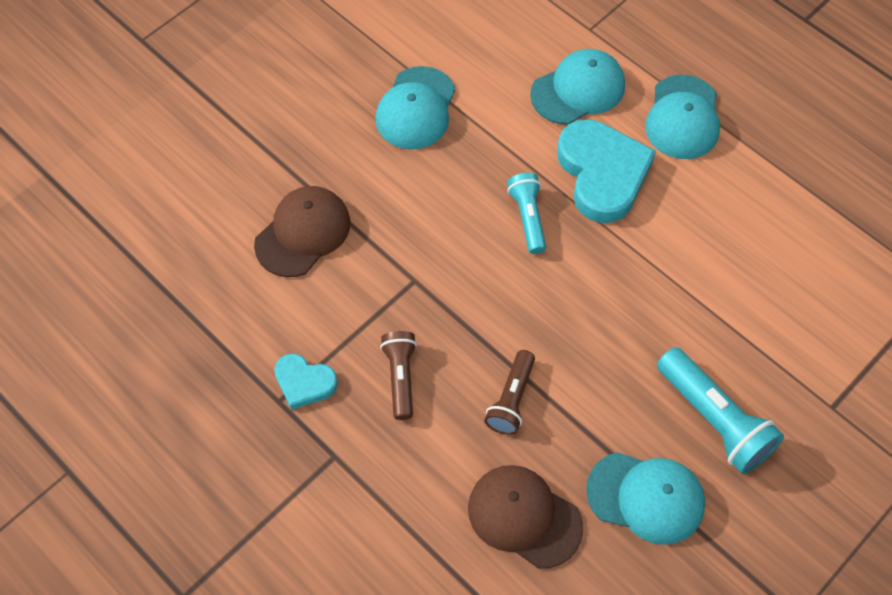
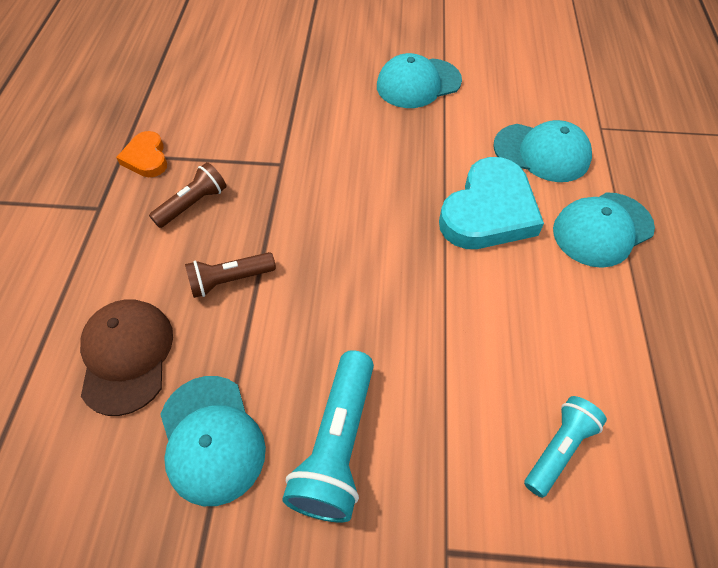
camera: 50 degrees right, 5 degrees down
brown cap [254,186,350,277] -> none
turquoise heart [274,354,338,410] -> orange heart [116,131,167,177]
turquoise flashlight [507,173,546,254] -> turquoise flashlight moved to [524,396,607,498]

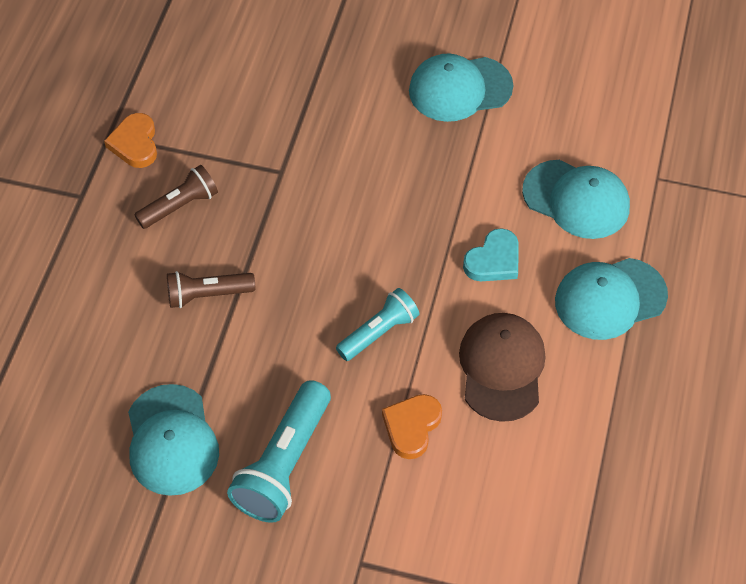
camera: 10 degrees right, 0 degrees up
brown cap [80,299,173,416] -> brown cap moved to [459,313,546,422]
turquoise heart [439,157,544,249] -> turquoise heart [463,228,519,281], size x0.53
turquoise flashlight [524,396,607,498] -> turquoise flashlight moved to [336,288,419,361]
none -> orange heart [382,394,442,459]

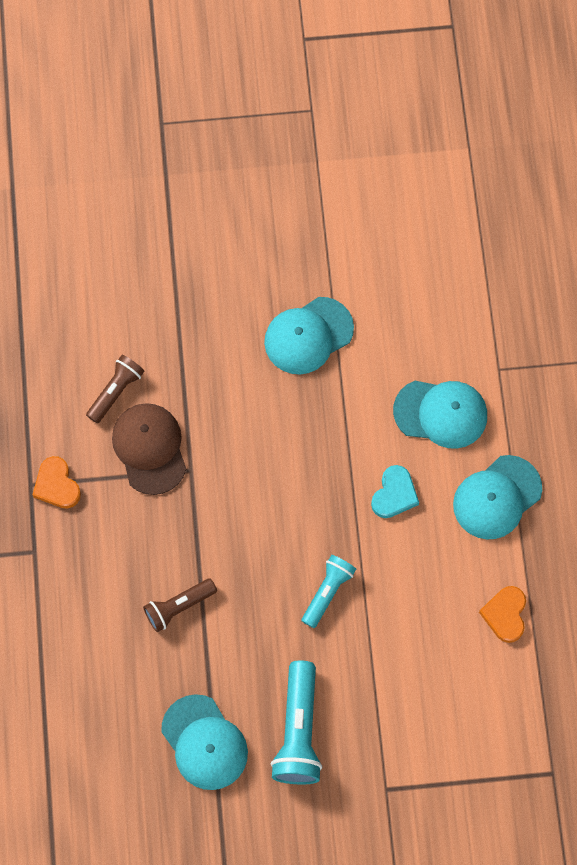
camera: 20 degrees left, 15 degrees up
brown flashlight [134,165,218,229] -> brown flashlight moved to [86,355,144,424]
orange heart [382,394,442,459] -> orange heart moved to [479,586,526,643]
brown cap [459,313,546,422] -> brown cap moved to [112,403,186,495]

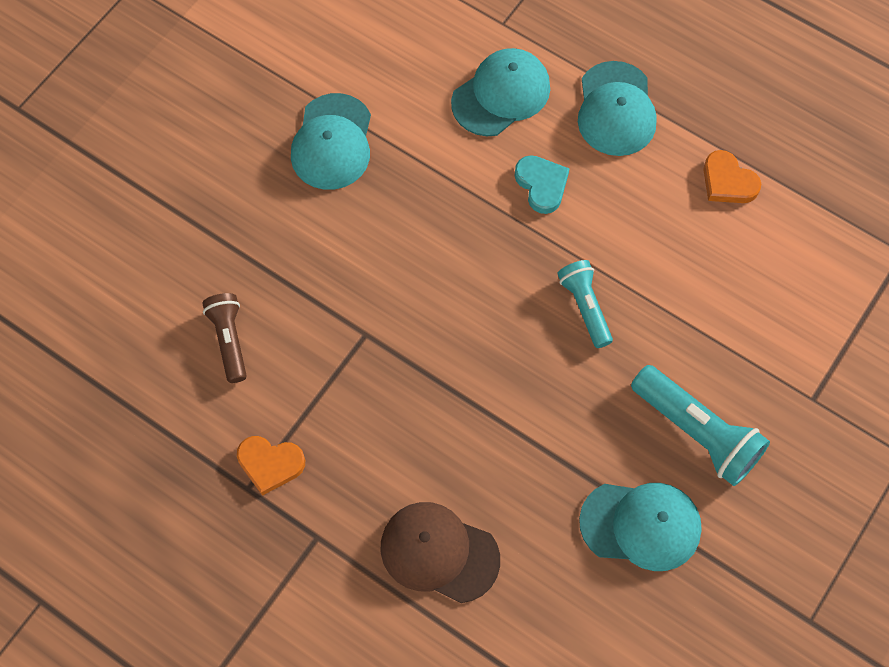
camera: 50 degrees left, 5 degrees down
brown cap [112,403,186,495] -> brown cap moved to [380,502,500,603]
brown flashlight [143,579,217,632] -> none

